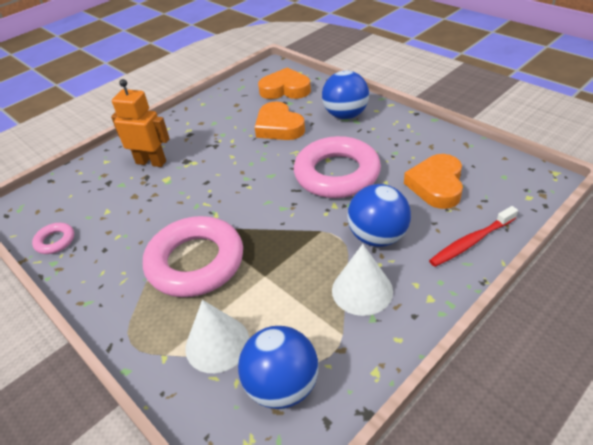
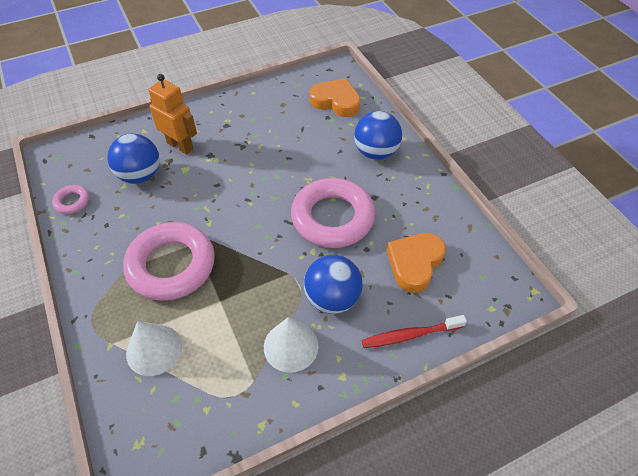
camera: 15 degrees right, 10 degrees up
blue ball [238,326,319,409] -> blue ball moved to [107,134,160,184]
orange heart [254,101,305,140] -> none

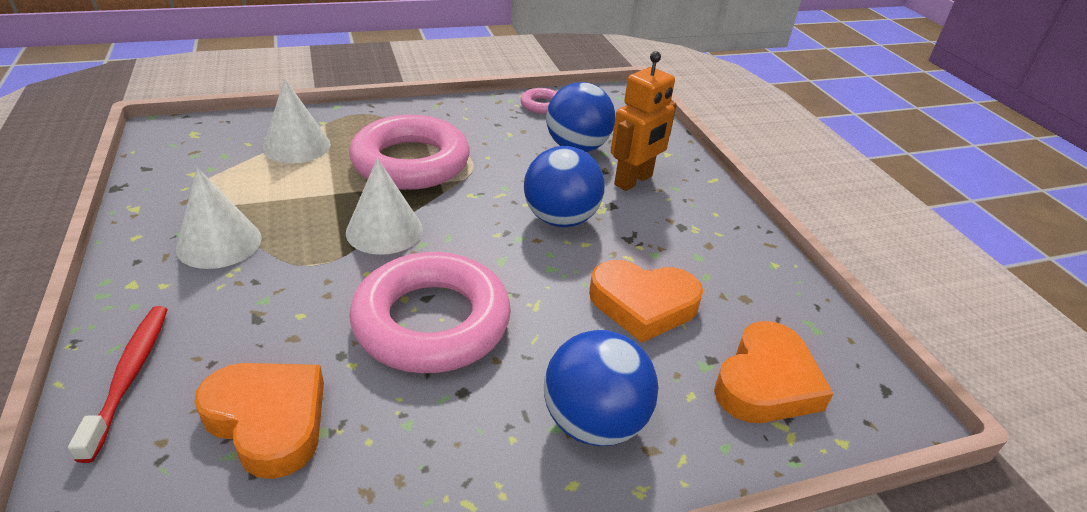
camera: 95 degrees right, 15 degrees down
blue ball [304,255,363,314] -> blue ball moved to [524,146,605,227]
none -> white cone [346,158,423,255]
none -> orange heart [589,260,703,343]

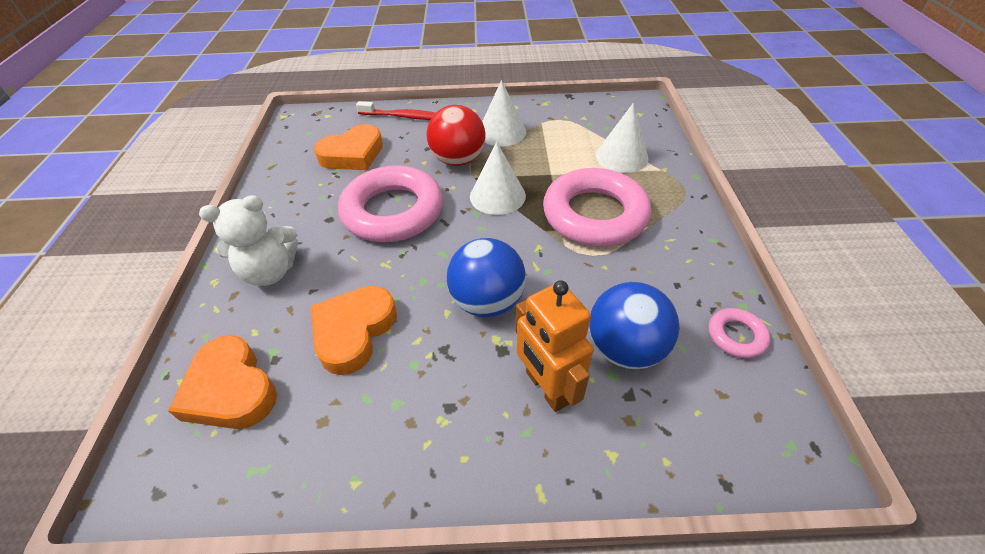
camera: 110 degrees right, 10 degrees up
blue ball [544,330,658,446] -> white teddy bear [199,195,298,286]
none -> red ball [427,105,485,166]

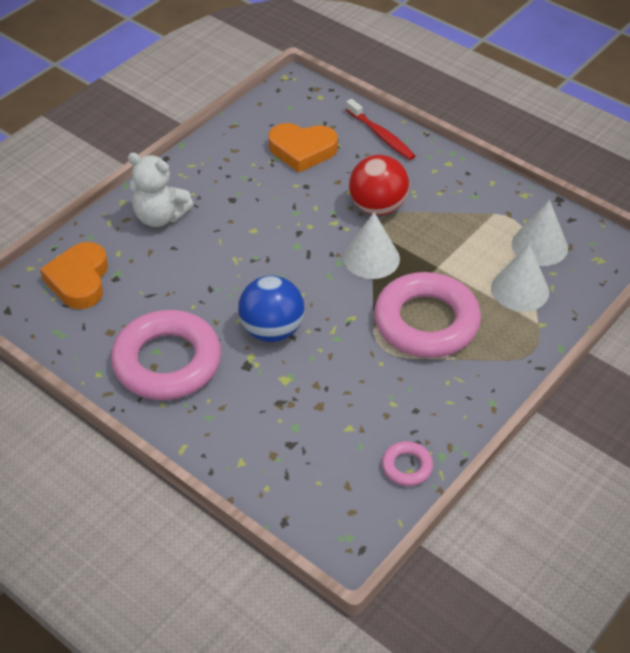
camera: 40 degrees right, 0 degrees up
orange heart [311,286,397,375] -> none
pink ring [338,165,443,242] -> pink ring moved to [111,310,221,400]
white cone [482,80,526,146] -> white cone moved to [512,199,568,266]
orange robot [516,280,594,412] -> none
blue ball [589,282,680,369] -> none

